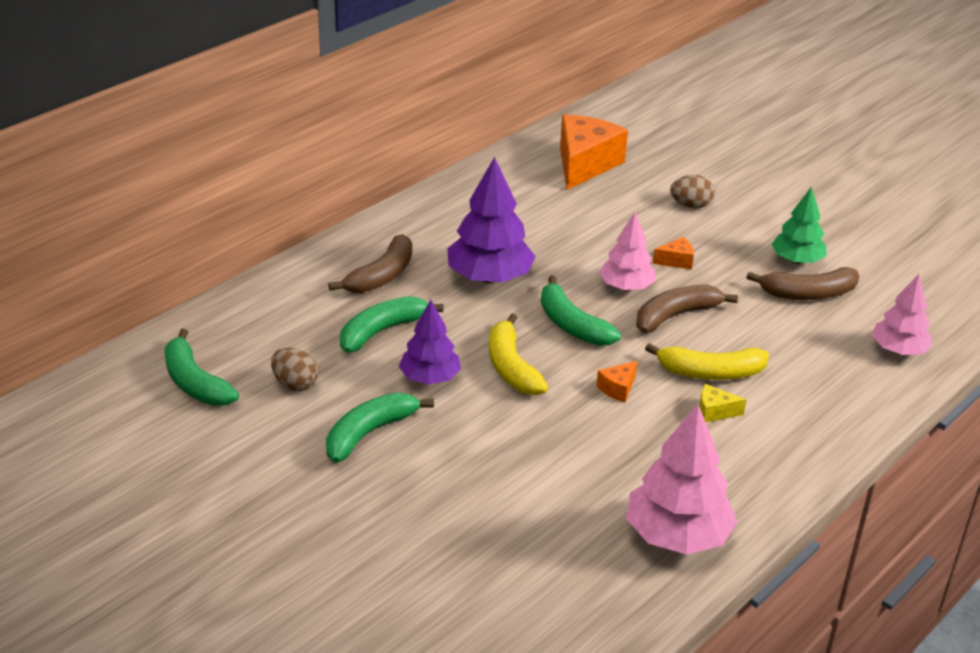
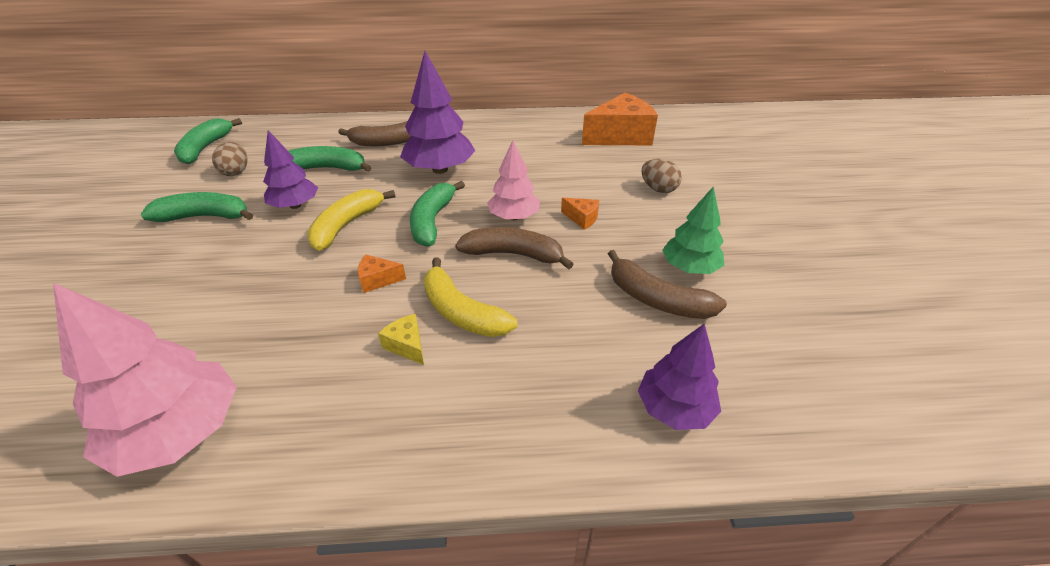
camera: 45 degrees right, 5 degrees up
pink tree [872,274,933,355] -> purple tree [638,324,721,430]

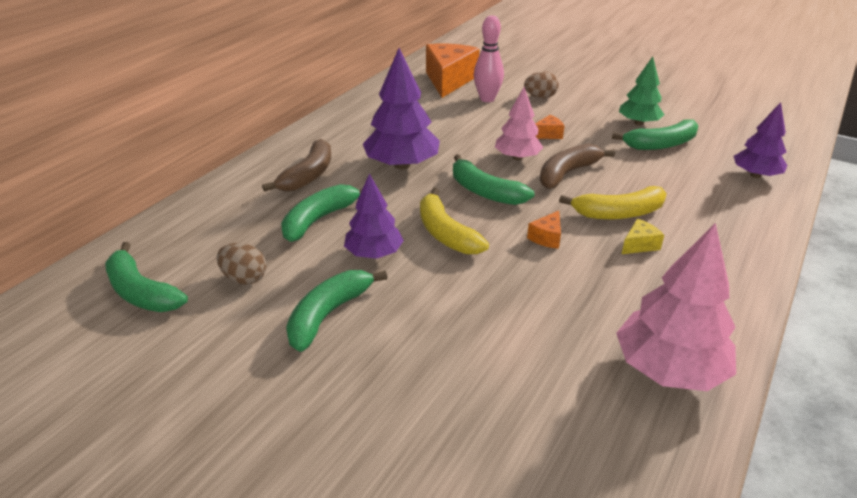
camera: 55 degrees left, 5 degrees down
yellow cheese [378,314,424,365] -> yellow cheese turned 150 degrees clockwise [622,219,664,254]
brown banana [608,250,727,319] -> green banana [612,119,698,150]
none -> pink bowling pin [474,15,504,102]

